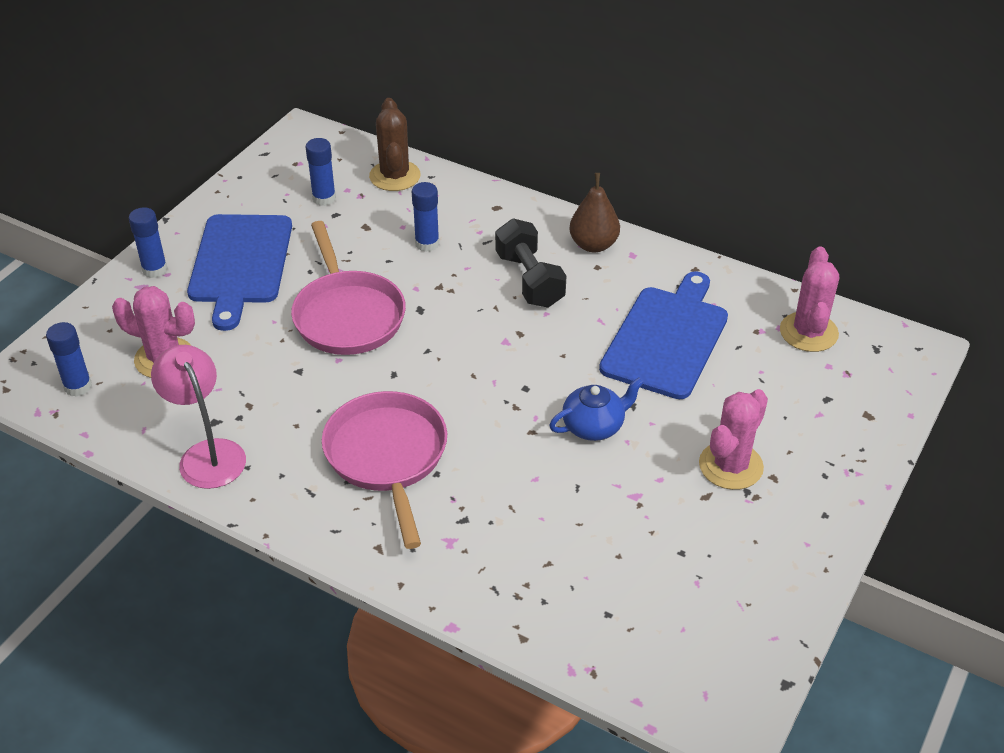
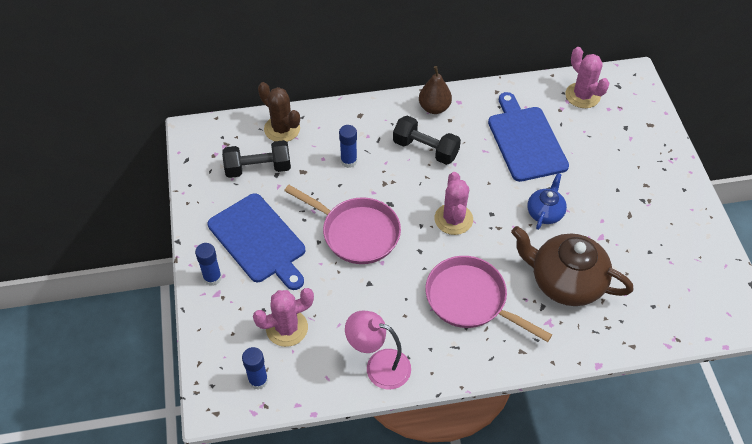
camera: 40 degrees left, 10 degrees up
blue glue stick [306,138,336,206] -> black dumbbell [222,140,291,178]
pink cactus [699,389,768,490] -> pink cactus moved to [434,172,473,235]
none -> brown teapot [511,226,634,306]

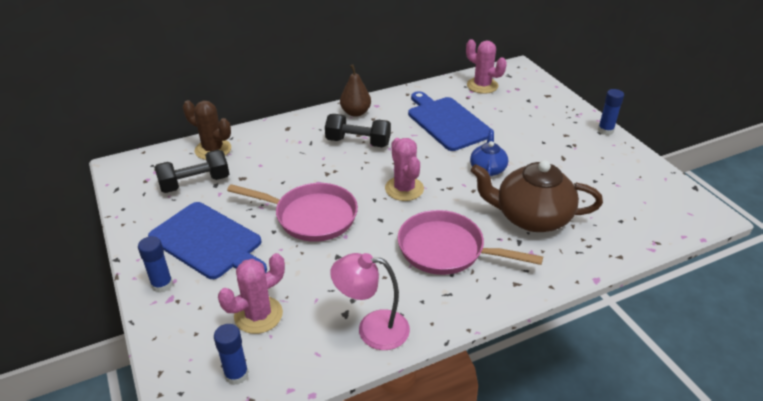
camera: 15 degrees left, 15 degrees down
blue glue stick [339,125,357,168] -> blue glue stick moved to [598,89,624,135]

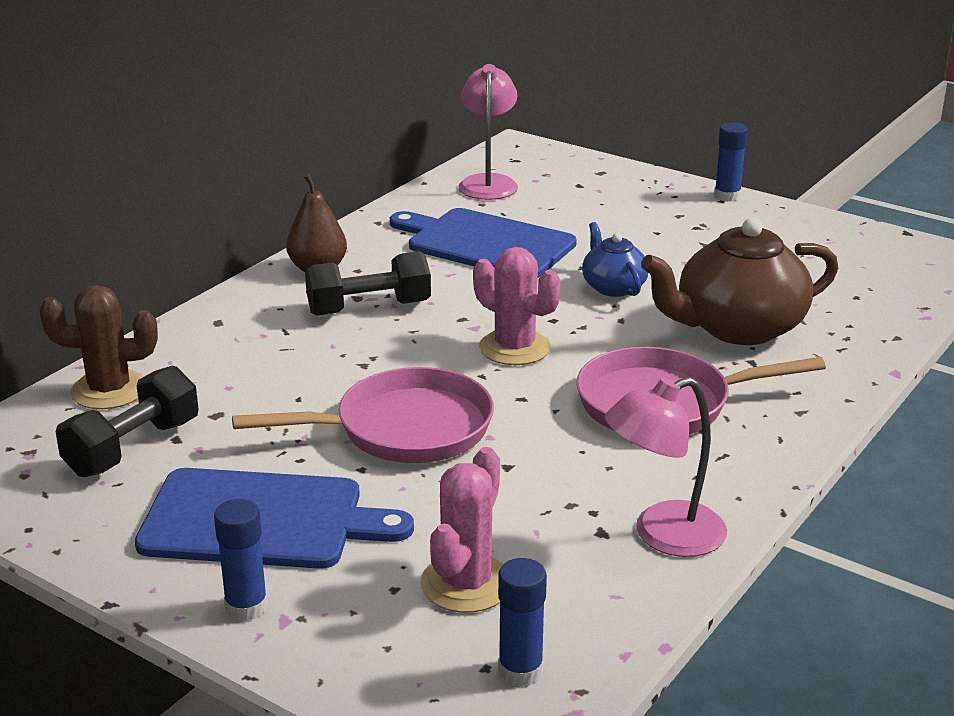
camera: 30 degrees left, 10 degrees down
pink cactus [466,39,507,94] -> pink lamp [458,64,518,200]

